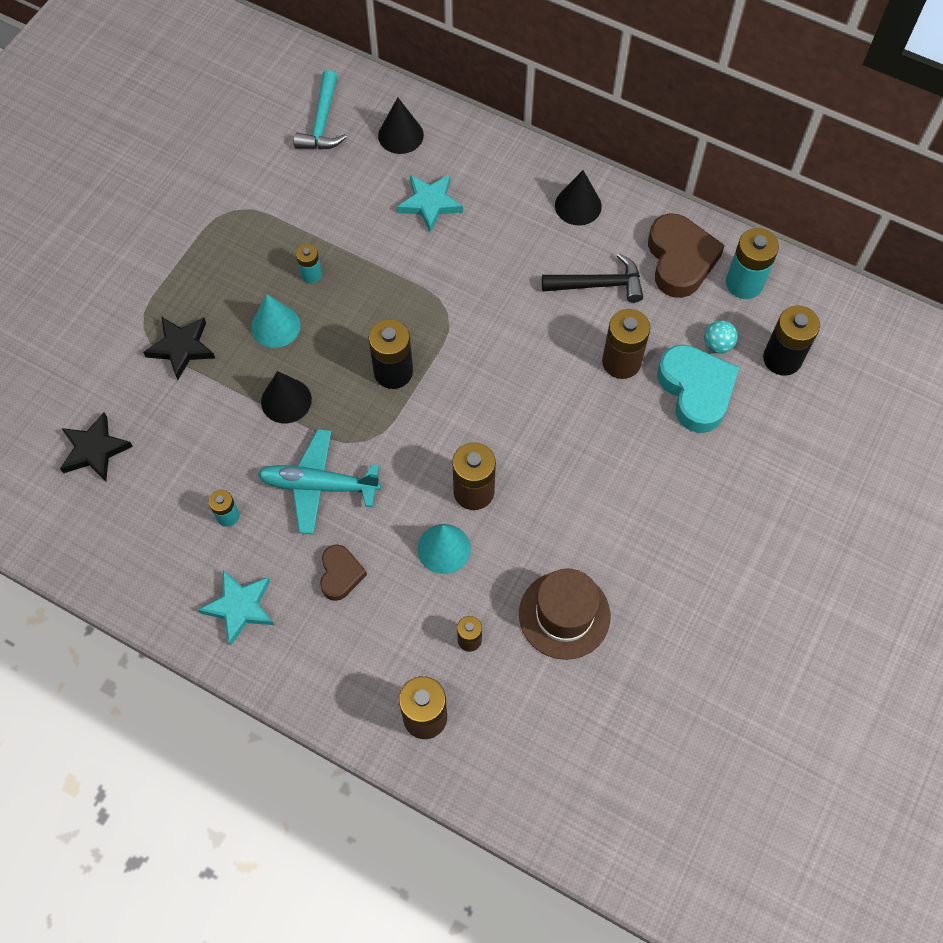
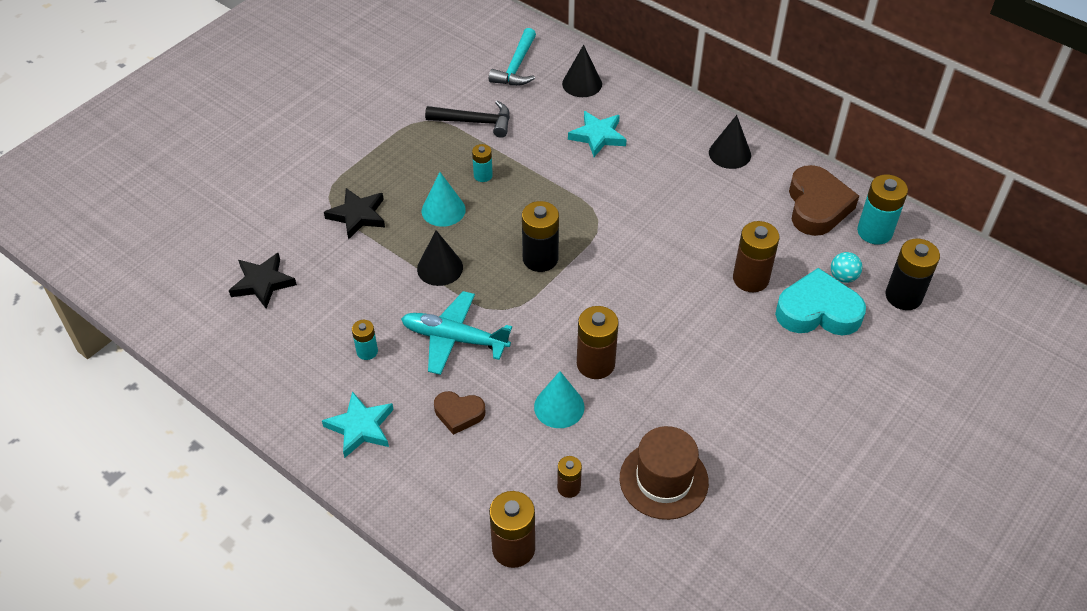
camera: 10 degrees right, 15 degrees down
brown heart [320,544,367,601] -> brown heart turned 90 degrees clockwise [434,391,485,435]
black hammer [542,253,643,303] -> black hammer moved to [425,100,510,138]
turquoise heart [657,345,739,433] -> turquoise heart turned 75 degrees counterclockwise [775,268,866,335]

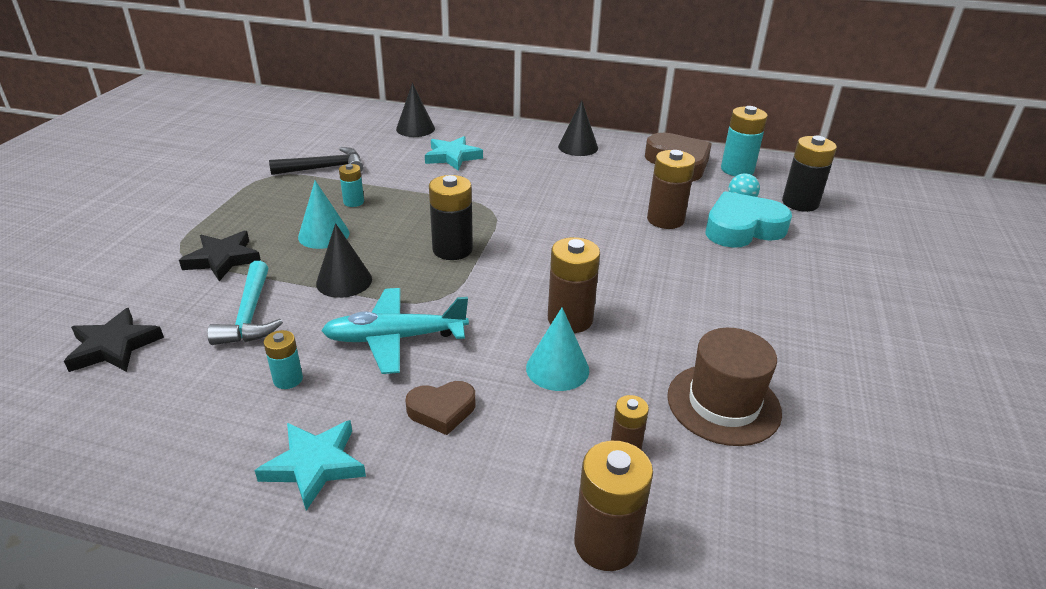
camera: 25 degrees left, 15 degrees down
turquoise hammer [489,28,536,86] -> turquoise hammer moved to [207,261,283,345]

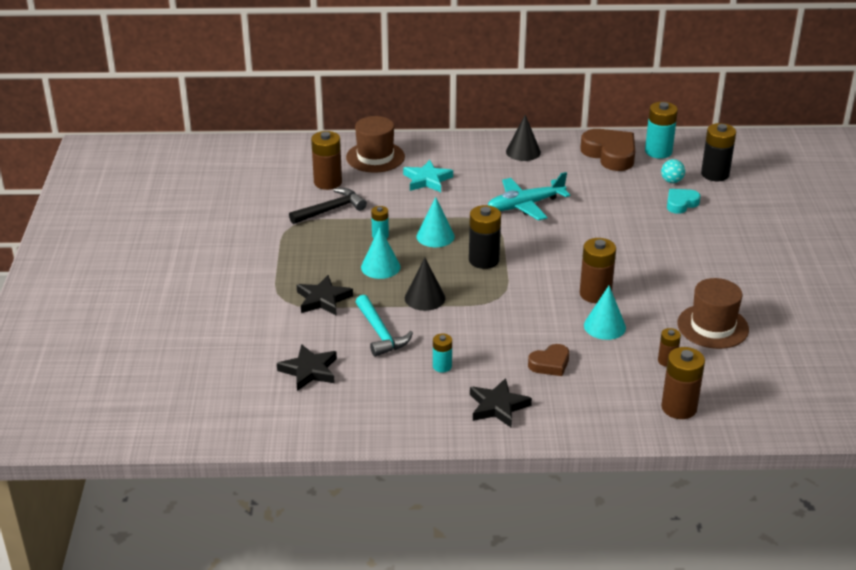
camera: 15 degrees left, 0 degrees up
turquoise star [255,420,366,511] -> black star [470,378,532,428]
turquoise plane [321,288,469,374] -> turquoise plane moved to [488,172,570,221]
black cone [396,83,435,137] -> brown hat [346,116,405,173]
brown battery [647,150,695,229] -> brown battery moved to [311,131,342,190]
turquoise heart [705,191,792,248] -> turquoise heart [667,189,701,214], size x0.57
none -> turquoise cone [417,197,455,247]

